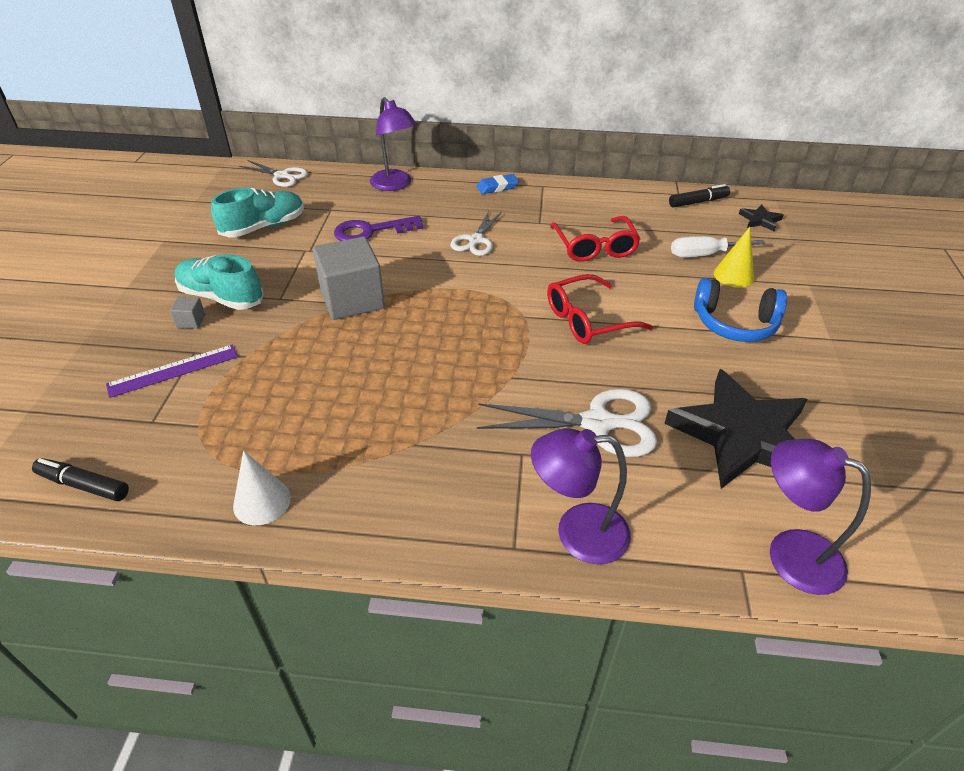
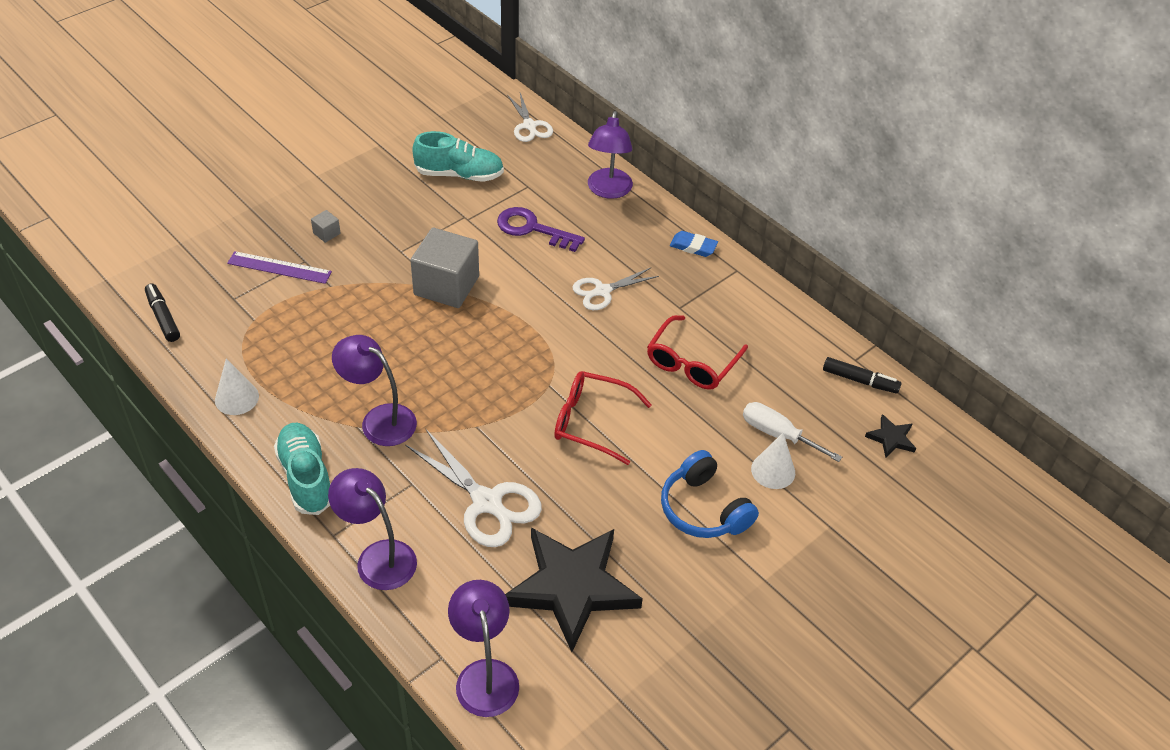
camera: 40 degrees right, 5 degrees up
turquoise shoe [175,254,264,310] -> turquoise shoe moved to [274,423,331,515]
yellow cone [714,227,755,288] -> white cone [751,433,795,489]
none -> purple lamp [332,335,417,446]

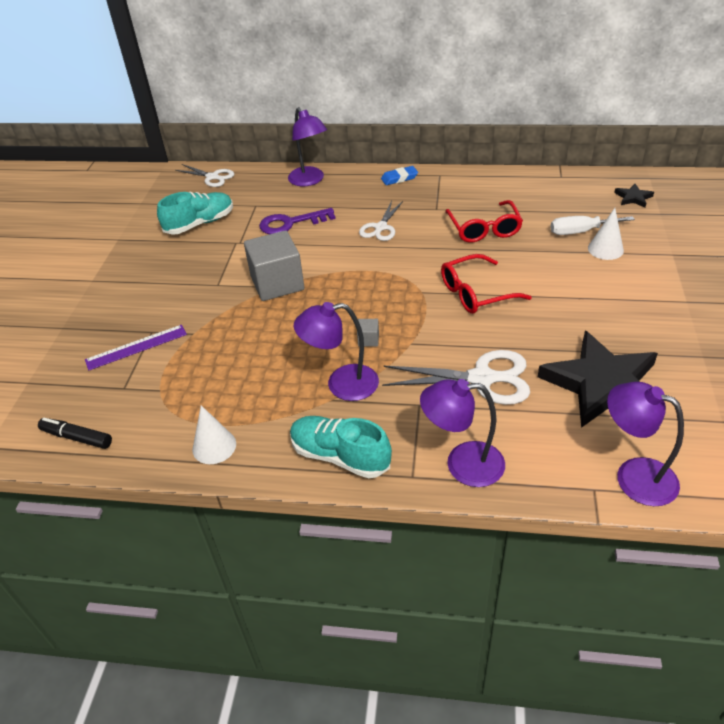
camera: 35 degrees left, 5 degrees down
grey cube [311,210,340,243] -> grey cube moved to [357,319,379,346]
blue headphones [661,450,759,538] -> none
black marker [823,357,902,394] -> none

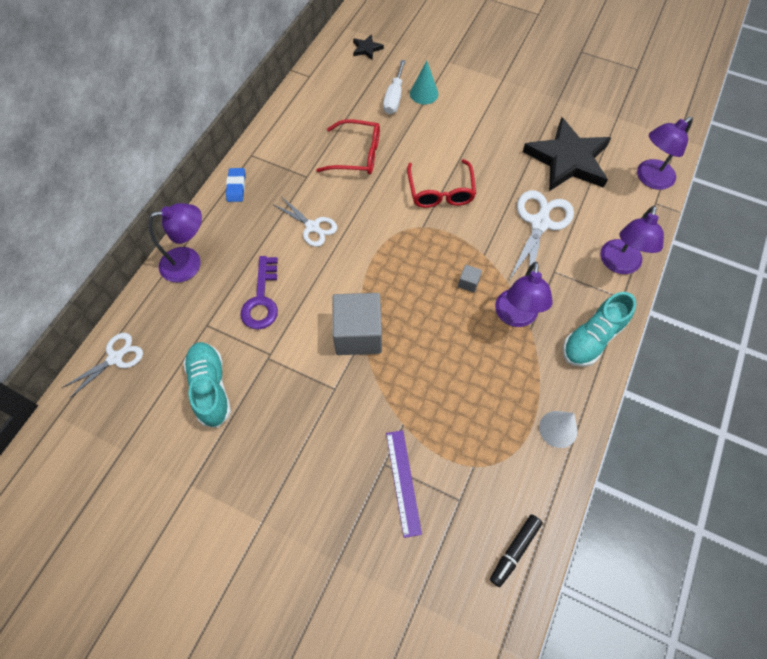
camera: 75 degrees left, 20 degrees up
white cone [588,208,624,260] -> turquoise cone [410,60,438,105]

